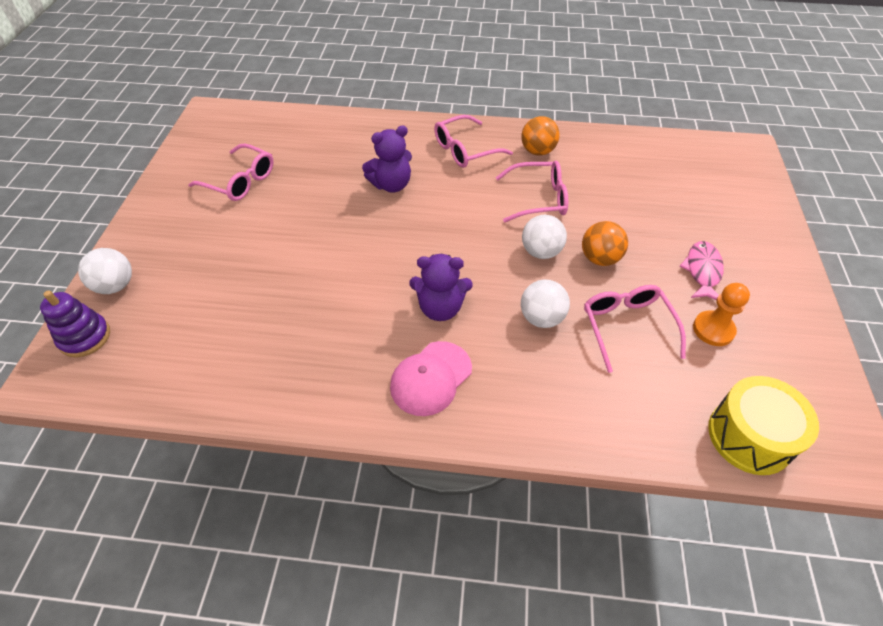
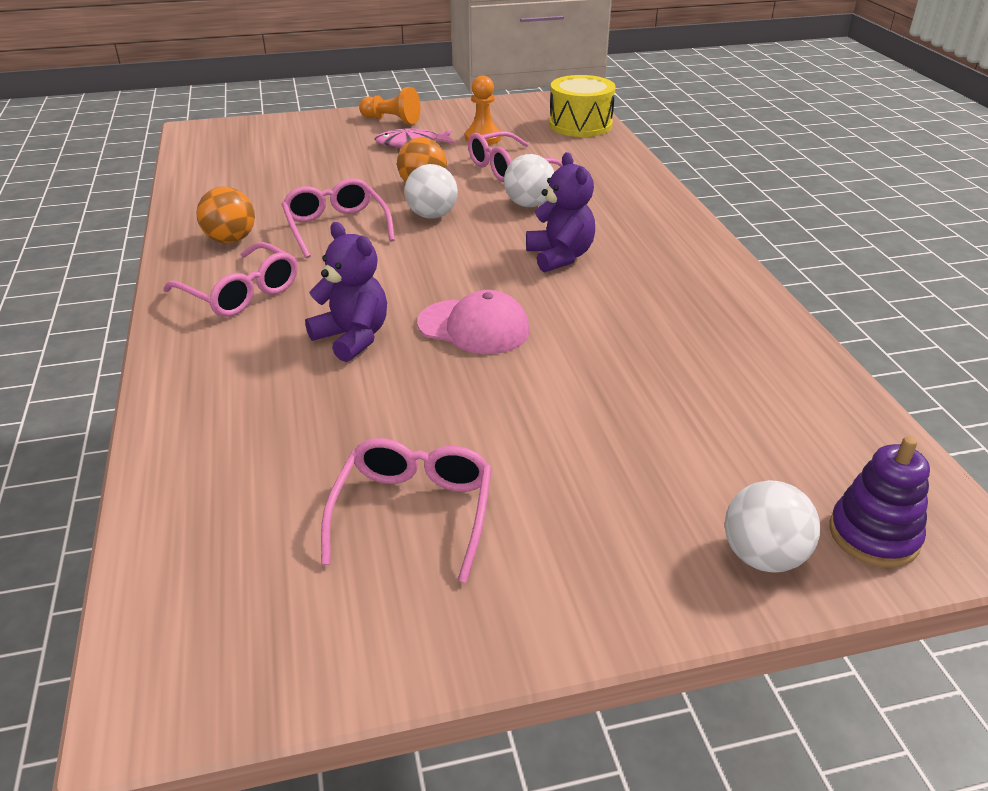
camera: 110 degrees left, 15 degrees down
pink cap [390,341,472,416] -> pink cap moved to [417,290,530,354]
none -> orange pawn [359,87,420,125]

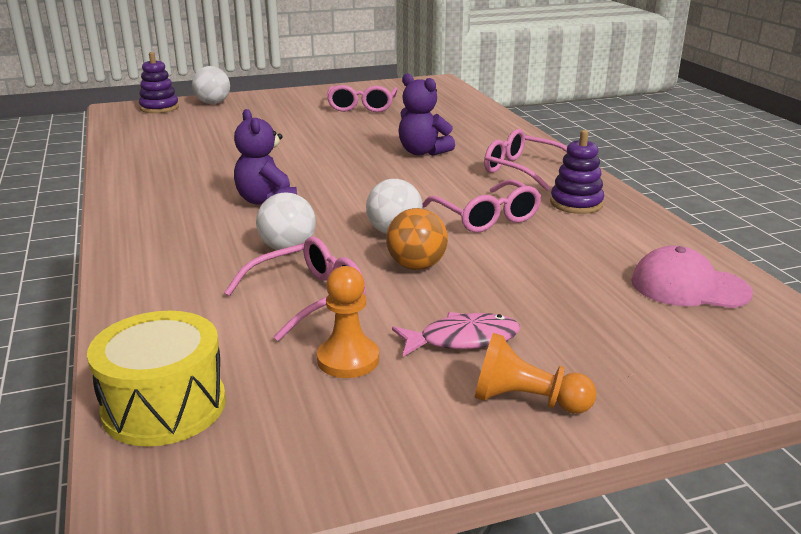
camera: 175 degrees right, 10 degrees down
orange ball [197,187,255,244] -> purple stacking toy [550,130,604,214]
pink cap [417,290,530,354] -> pink cap moved to [631,245,753,308]

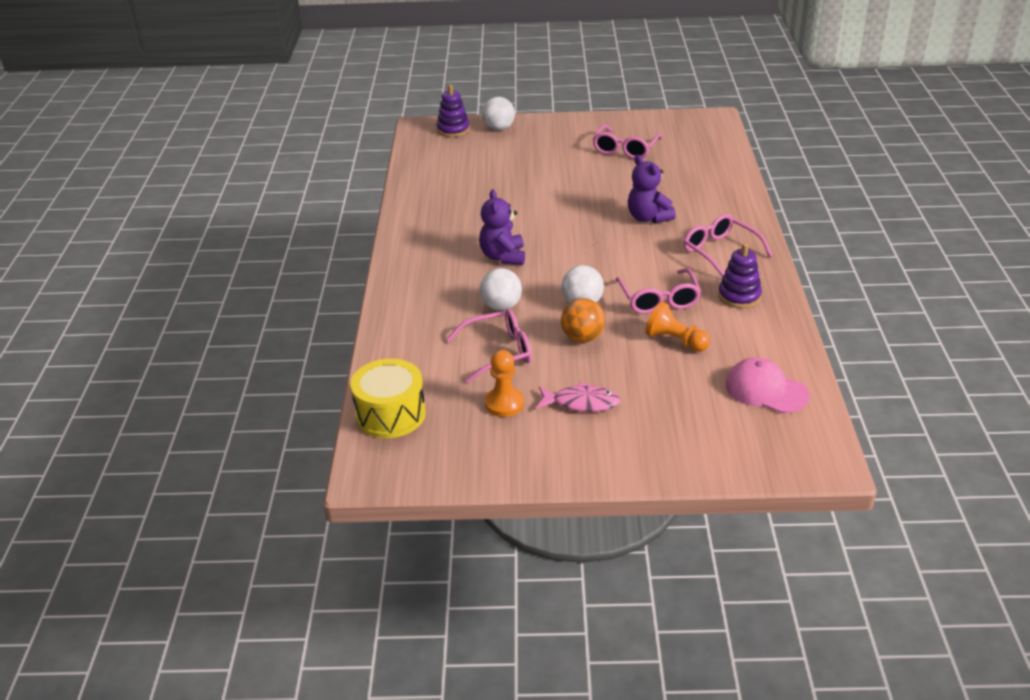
camera: 20 degrees right, 10 degrees up
orange pawn [474,333,597,414] -> orange pawn moved to [645,302,710,352]

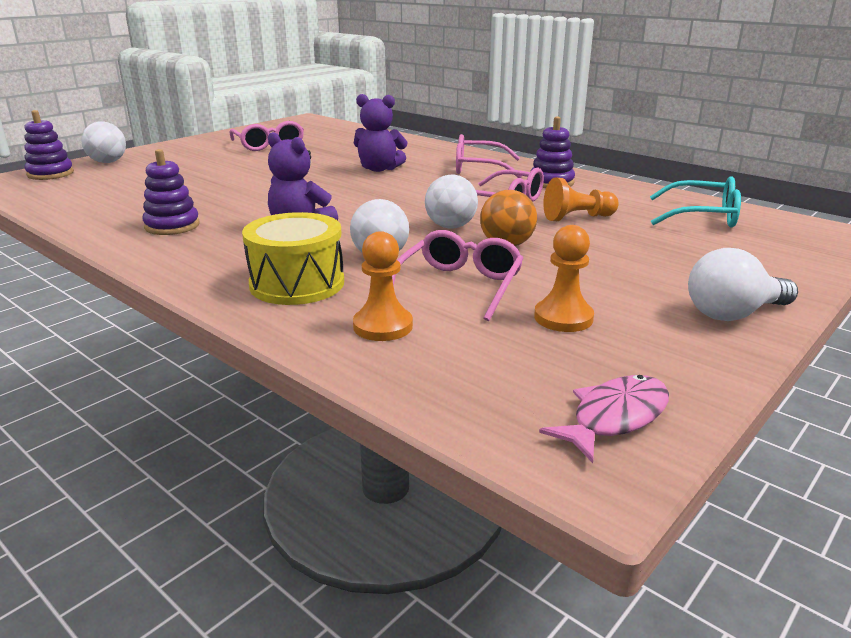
camera: 50 degrees left, 10 degrees down
yellow drum [350,359,426,438] -> yellow drum moved to [242,212,344,305]
pink fish [536,382,621,412] -> pink fish moved to [539,375,669,463]
pink cap [726,357,809,413] -> turquoise glasses [650,176,741,227]
none -> purple stacking toy [143,149,199,235]
none -> orange pawn [353,231,413,341]
none -> white light bulb [688,248,798,321]

